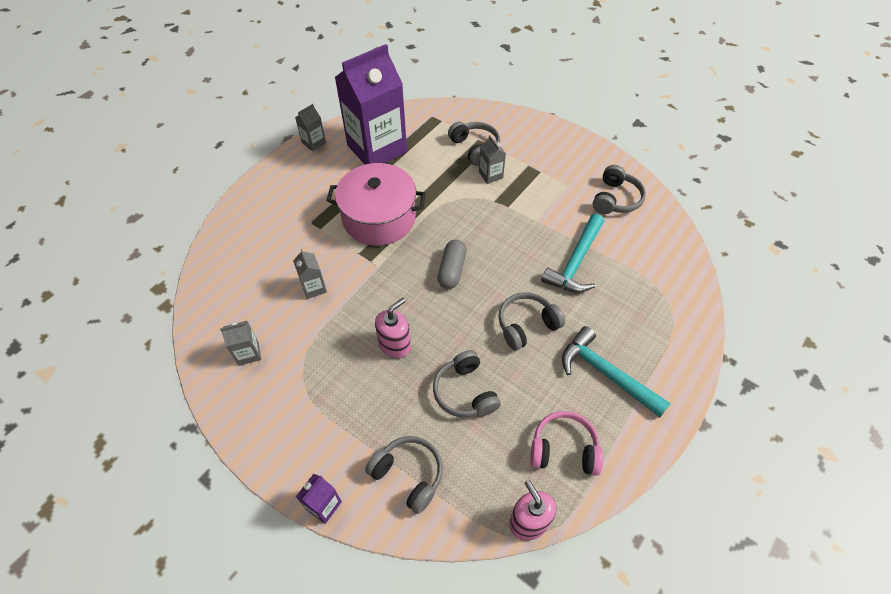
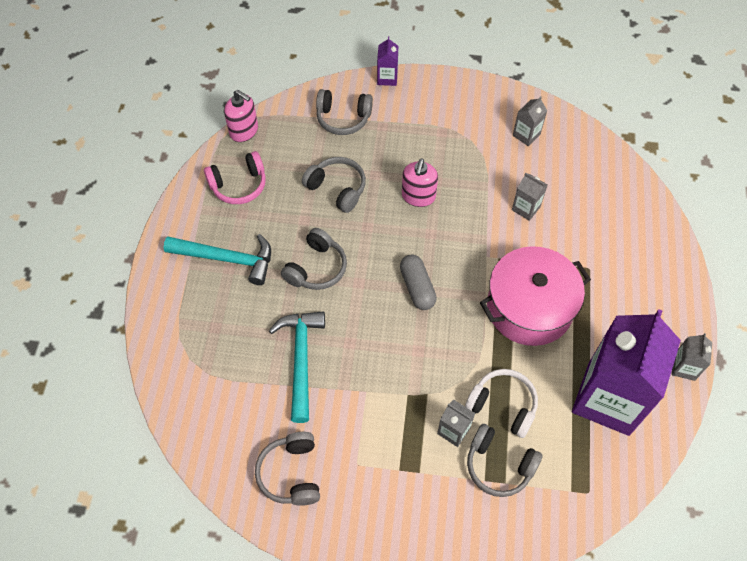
camera: 150 degrees right, 5 degrees up
none -> white headphones [465,369,538,438]

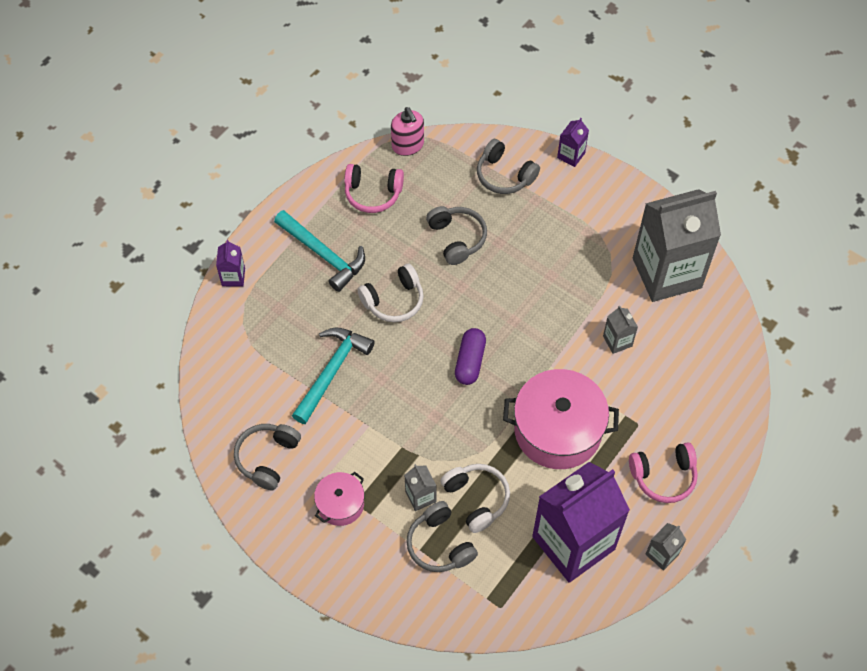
camera: 30 degrees right, 0 degrees up
grey headphones [281,228,347,290] -> white headphones [358,264,424,322]
grey capsule [400,254,437,310] -> purple capsule [455,328,486,385]
pink soap dispenser [402,159,438,207] -> none
grey carton [513,97,547,146] -> grey carton [633,189,721,302], size x2.49
none -> purple carton [216,240,245,287]
none -> pink pot [314,472,364,526]
none -> pink headphones [629,442,698,503]

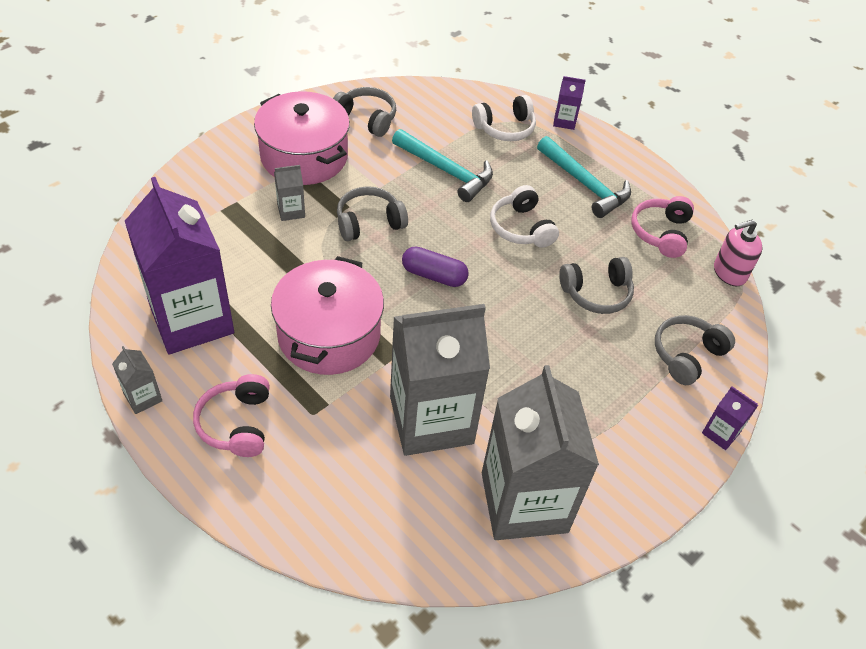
camera: 95 degrees right, 10 degrees down
turquoise hammer [274,210,365,292] -> turquoise hammer turned 90 degrees counterclockwise [537,136,631,218]
pink pot [314,472,364,526] -> pink pot [254,91,350,185], size x1.92
grey headphones [406,501,478,572] -> grey headphones moved to [337,186,408,241]
white headphones [440,464,510,533] -> white headphones moved to [472,95,536,141]
grey carton [603,306,638,354] -> grey carton [390,304,490,456], size x2.49

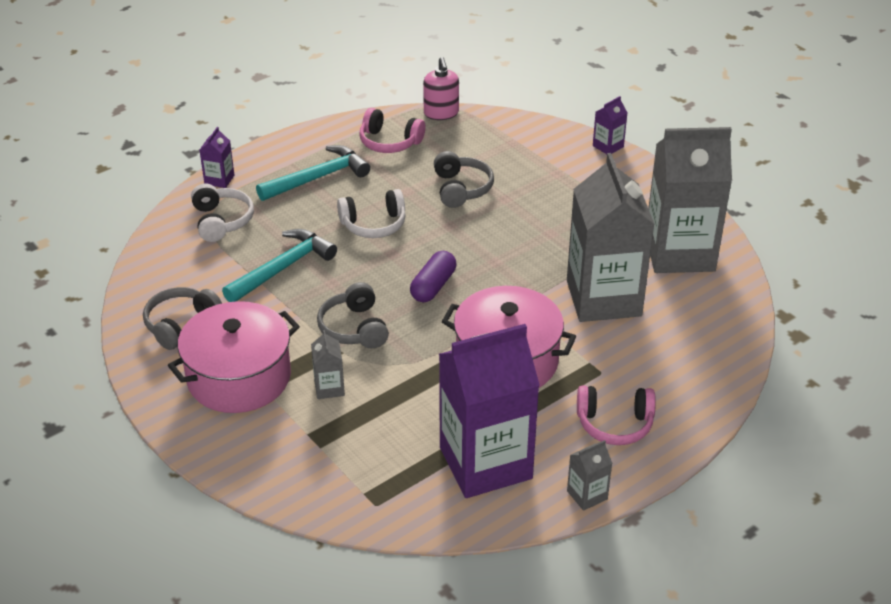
camera: 80 degrees left, 10 degrees down
grey headphones [655,315,735,385] -> none

